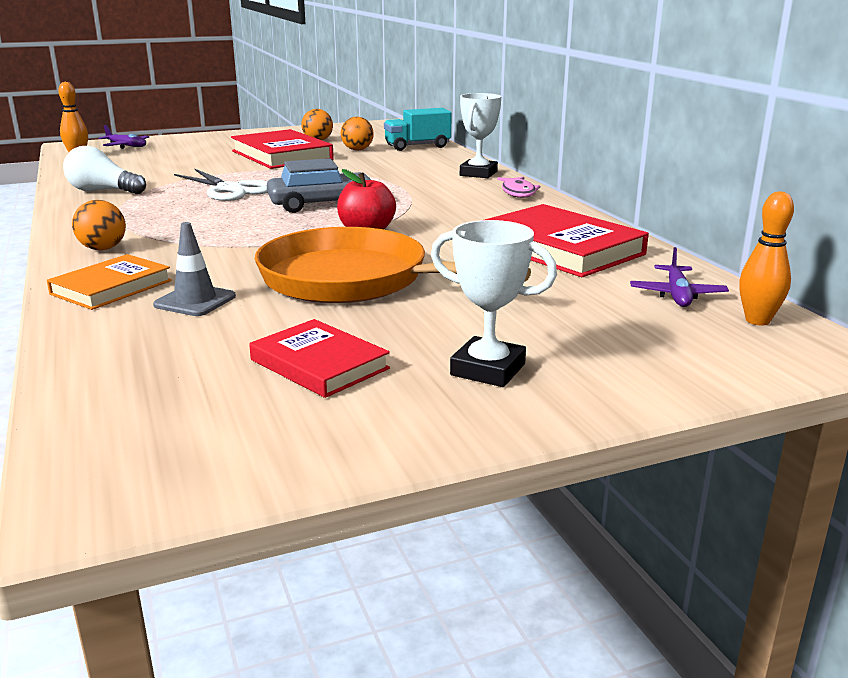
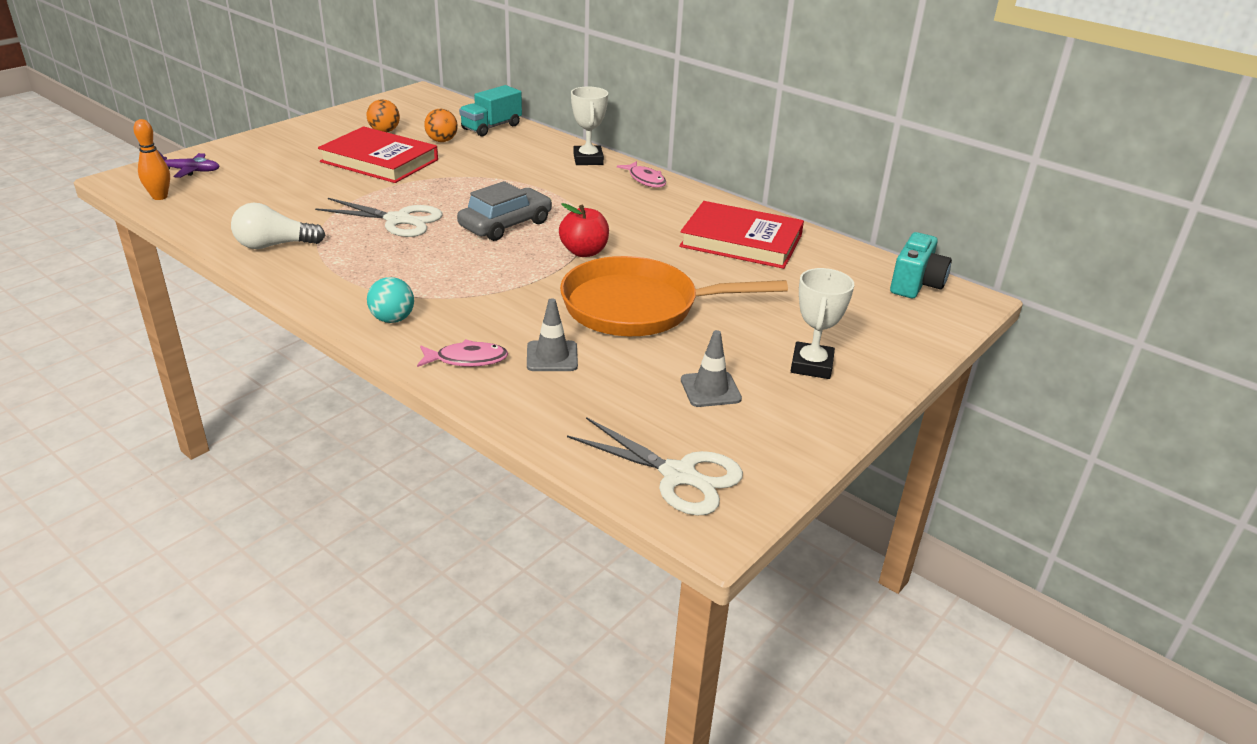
camera: 30 degrees left, 10 degrees up
orange book [47,254,172,310] -> pink fish [417,339,509,367]
orange ball [72,200,126,250] -> turquoise ball [367,277,414,323]
red book [249,319,390,398] -> grey traffic cone [681,330,742,407]
white trophy [431,220,557,387] -> white trophy turned 75 degrees counterclockwise [791,268,854,379]
purple plane [630,247,729,307] -> none
orange bowling pin [739,191,794,326] -> turquoise camera [890,232,952,298]
none -> white scissors [567,417,743,516]

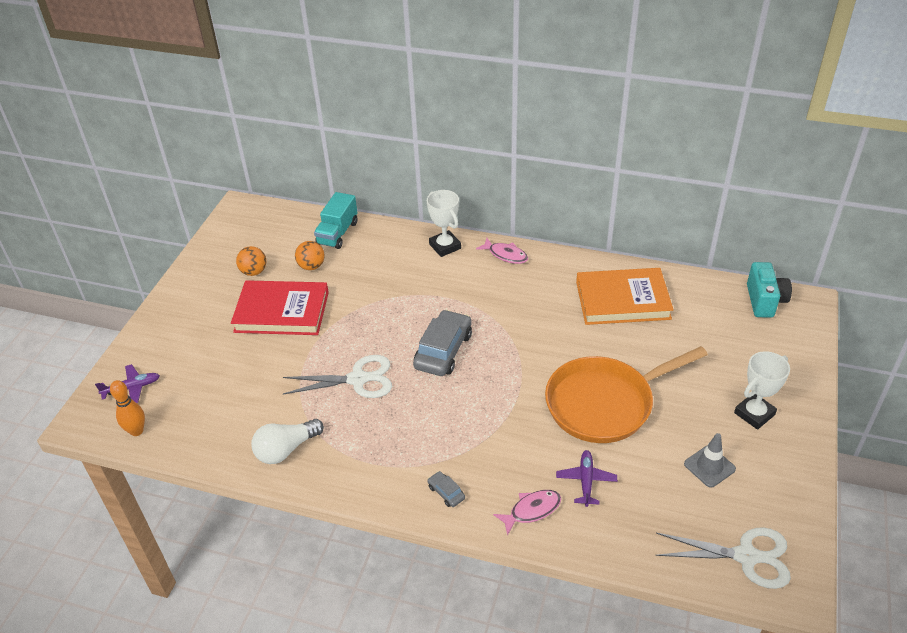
camera: 20 degrees left, 10 degrees up
turquoise ball [367,277,414,323] -> grey car [427,471,465,507]
grey traffic cone [527,298,578,371] -> purple plane [556,450,617,507]
red apple [559,203,609,257] -> none
red book [679,201,804,269] -> orange book [576,268,674,325]
white trophy [791,268,854,379] -> white trophy turned 60 degrees clockwise [734,351,790,430]

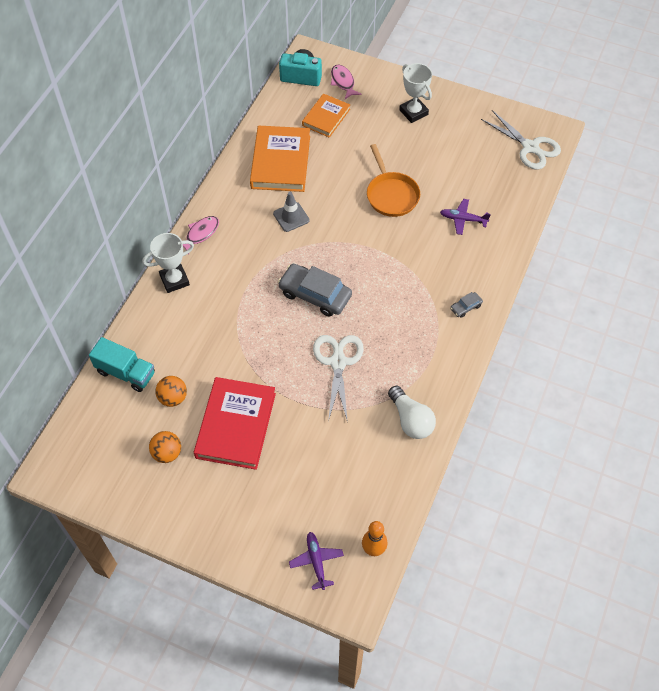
camera: 85 degrees left, 15 degrees up
pink fish [493,490,561,536] -> pink fish moved to [331,65,362,99]
orange pan [545,346,708,443] -> orange pan [367,144,420,217], size x0.64
white scissors [655,527,791,589] -> white scissors turned 120 degrees clockwise [481,110,561,170]
grey traffic cone [684,433,736,488] -> grey traffic cone moved to [273,192,310,232]
none -> orange book [302,93,350,138]

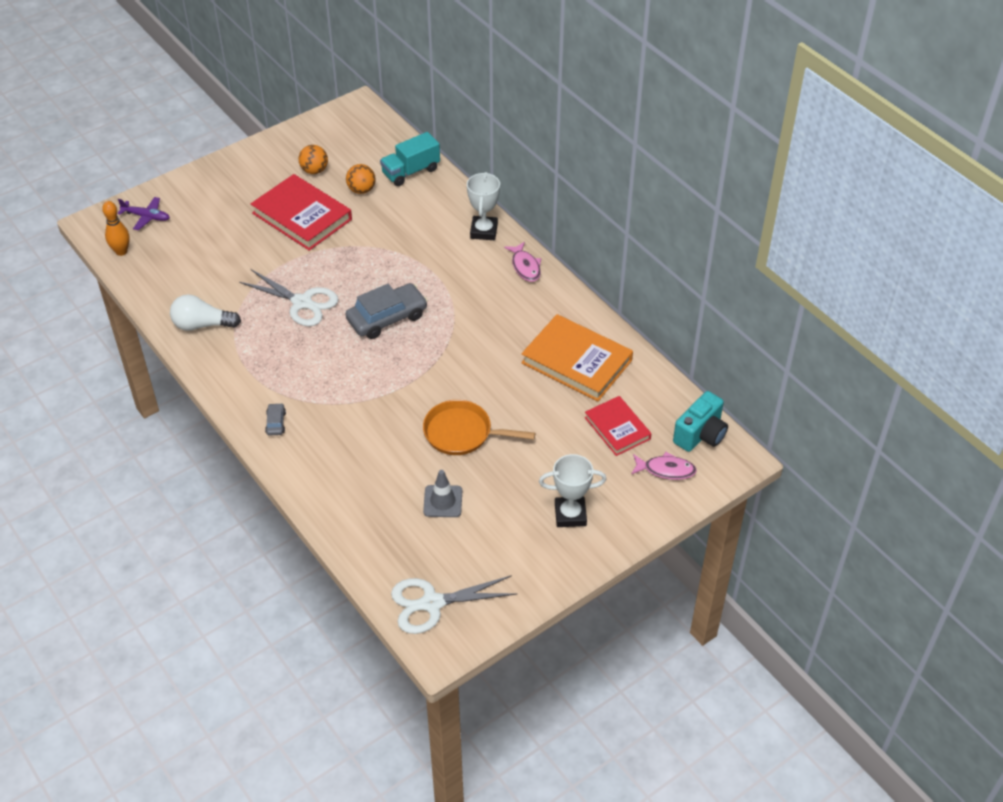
camera: 120 degrees right, 10 degrees down
grey traffic cone [273,192,310,232] -> grey traffic cone moved to [423,470,462,517]
orange book [302,93,350,138] -> red book [585,396,651,456]
purple plane [440,199,491,235] -> none

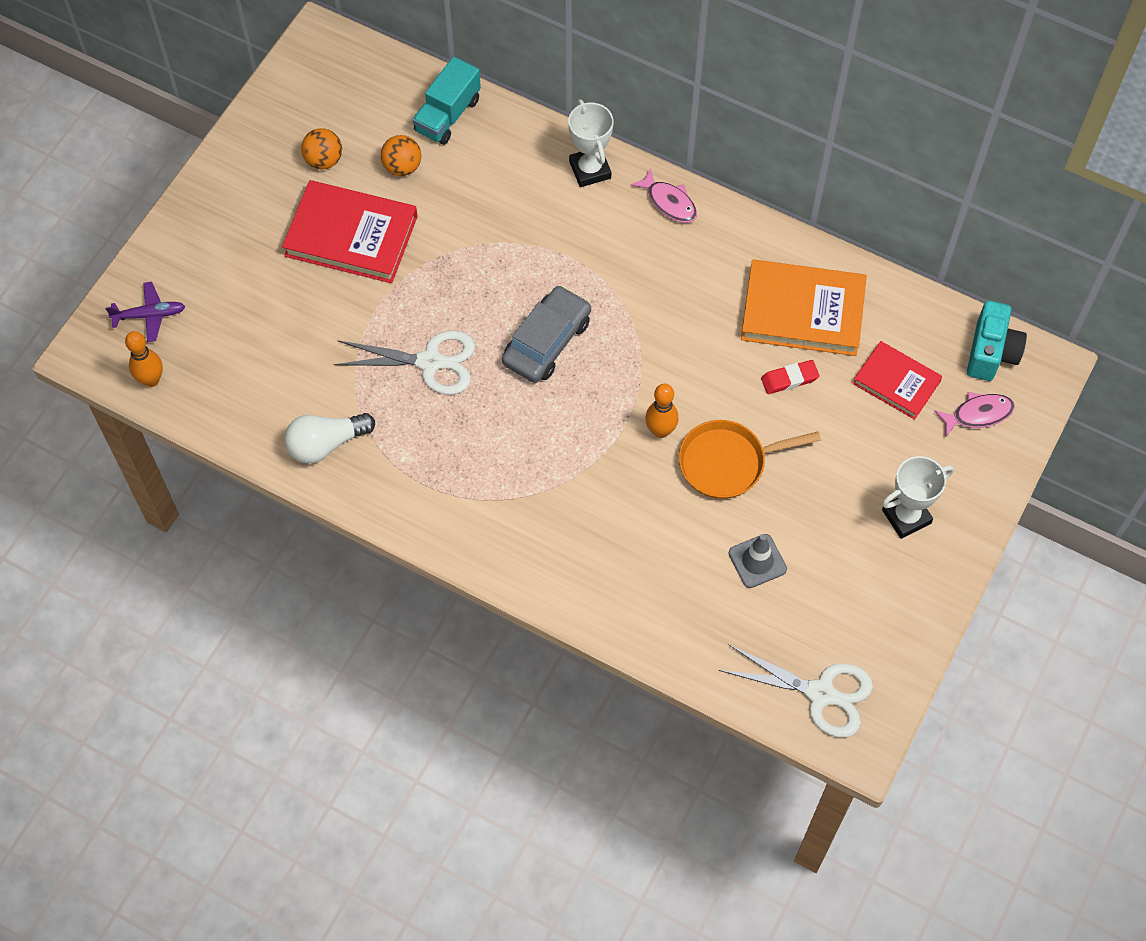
camera: 25 degrees left, 15 degrees up
grey car [265,403,286,436] -> none
white scissors [391,575,517,634] -> white scissors turned 120 degrees counterclockwise [719,644,873,738]
none -> orange bowling pin [645,384,679,438]
none -> red eraser [761,360,819,394]

